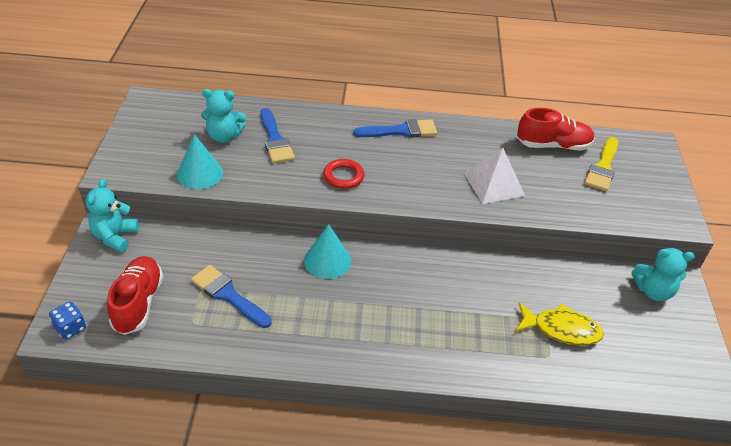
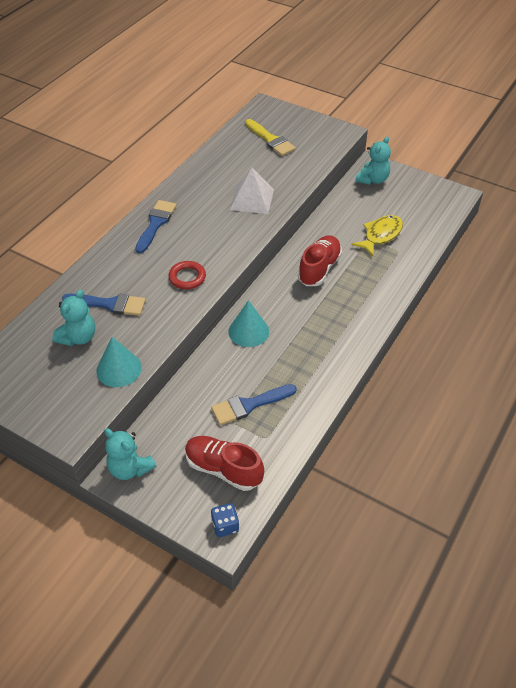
camera: 60 degrees left, 5 degrees up
red shoe [517,108,595,150] -> red shoe moved to [298,235,342,286]

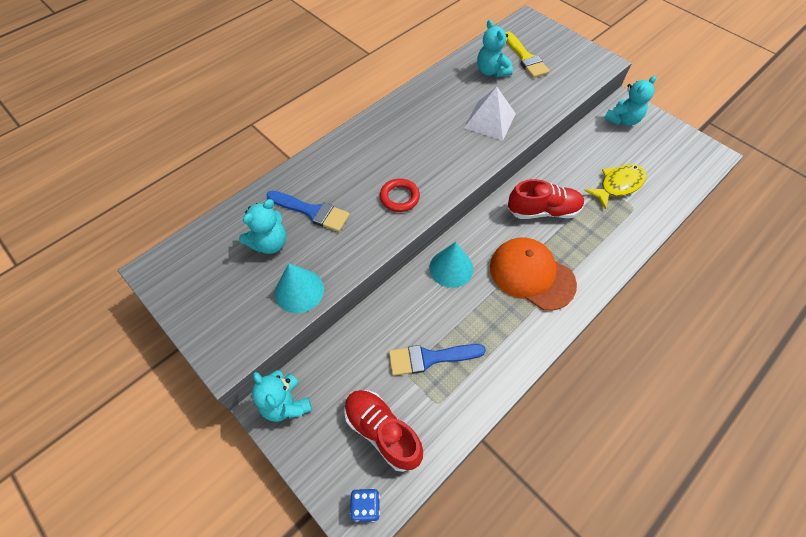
camera: 15 degrees right, 10 degrees up
blue brush [135,200,177,253] -> none
red shoe [298,235,342,286] -> red shoe turned 45 degrees clockwise [508,179,584,219]
none -> turquoise teddy bear [477,20,513,77]
none -> orange cap [490,238,577,311]

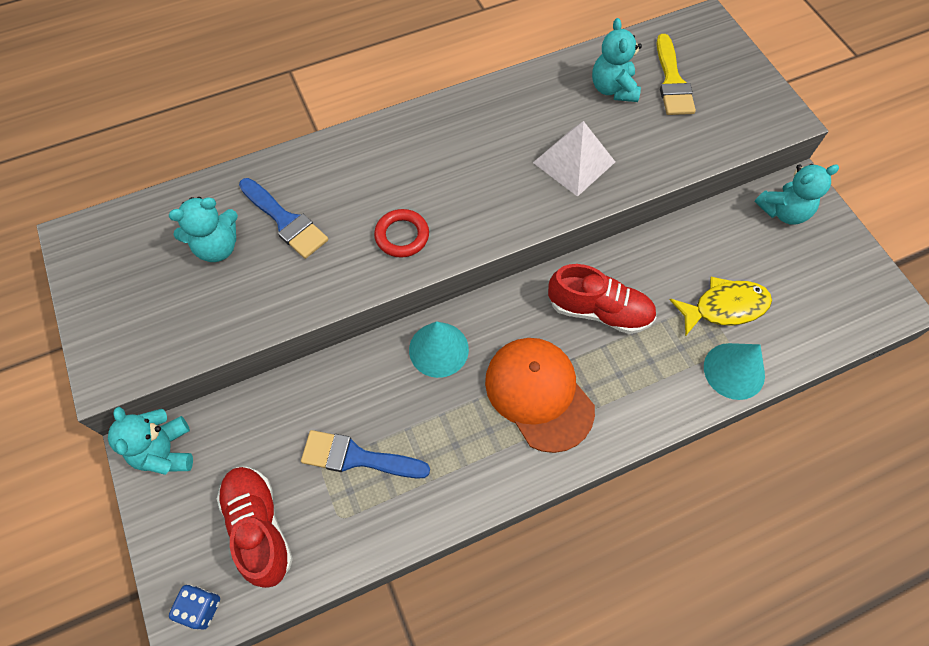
camera: 20 degrees right, 5 degrees up
turquoise cone [275,263,324,313] -> turquoise cone moved to [704,343,765,400]

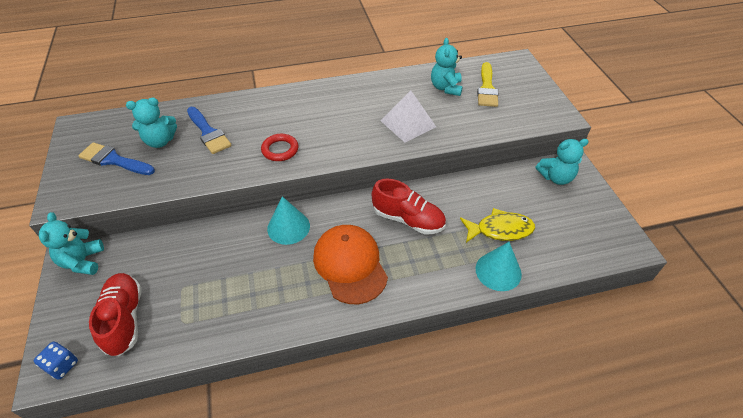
camera: 10 degrees right, 15 degrees down
blue brush [301,430,430,479] -> blue brush moved to [78,142,155,175]

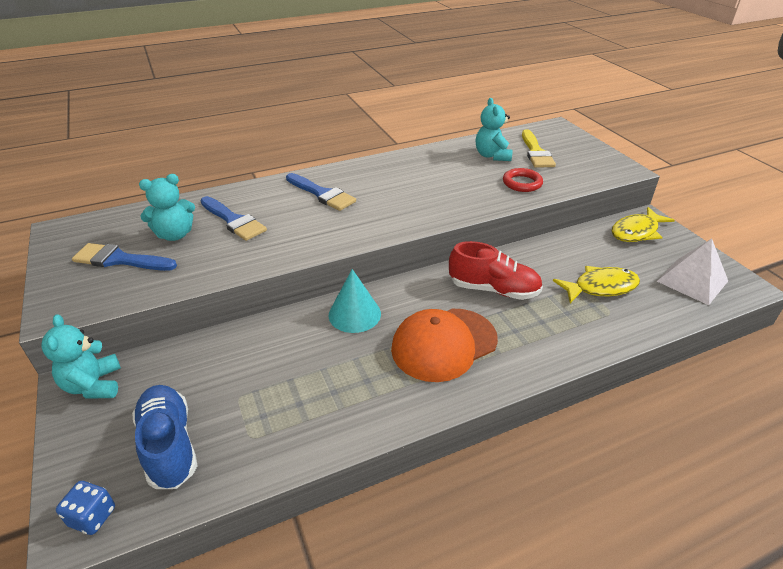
camera: 10 degrees left, 10 degrees down
red shoe [89,273,142,356] -> blue shoe [132,385,197,489]
red ring [261,134,298,161] -> red ring moved to [503,168,543,192]
orange cap [313,225,388,304] -> orange cap turned 90 degrees counterclockwise [391,309,498,382]
white pyramid [381,90,436,143] -> white pyramid moved to [657,239,728,305]
turquoise cone [476,242,522,291] -> none
turquoise teddy bear [536,139,589,185] -> yellow fish [612,207,675,242]
none -> blue brush [286,173,356,211]

